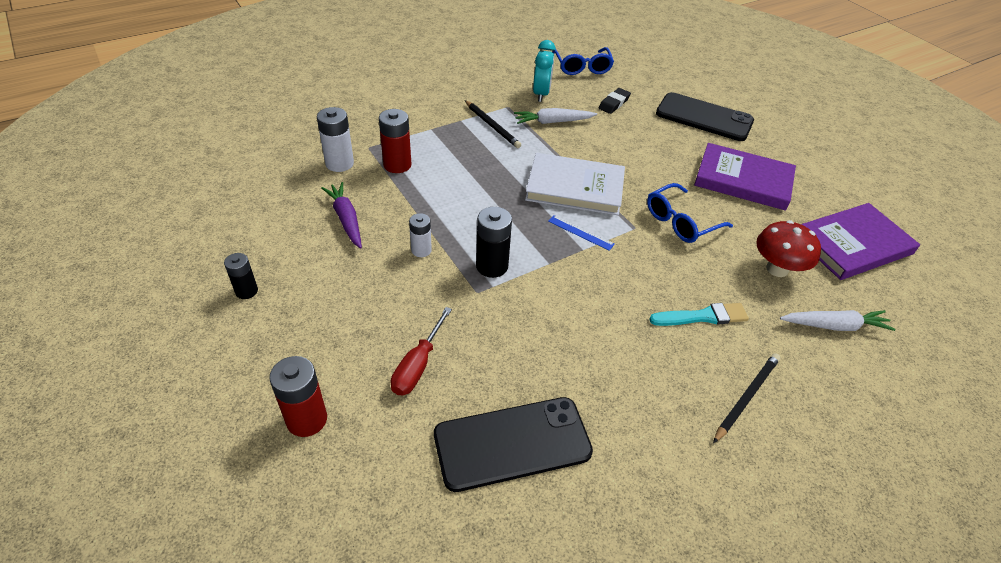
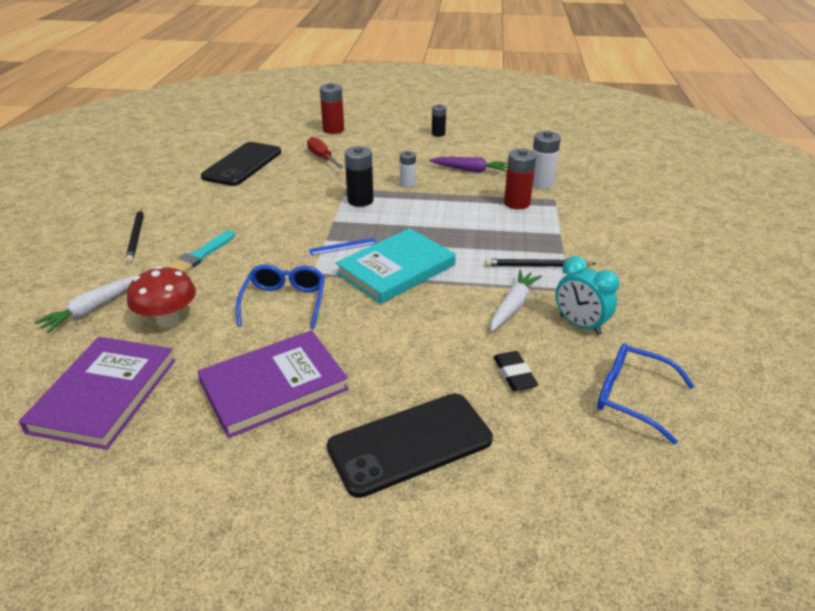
camera: 130 degrees right, 10 degrees down
white book [525,153,625,215] -> turquoise book [336,228,456,304]

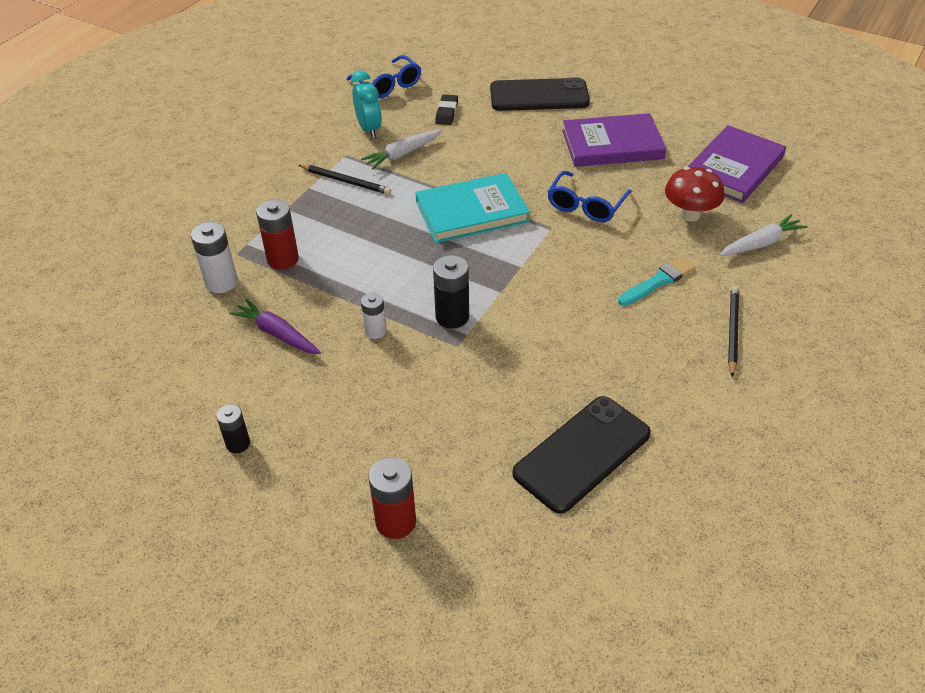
camera: 155 degrees left, 10 degrees up
red screwdriver [307,137,344,169] -> none
blue ruler [309,238,376,255] -> none

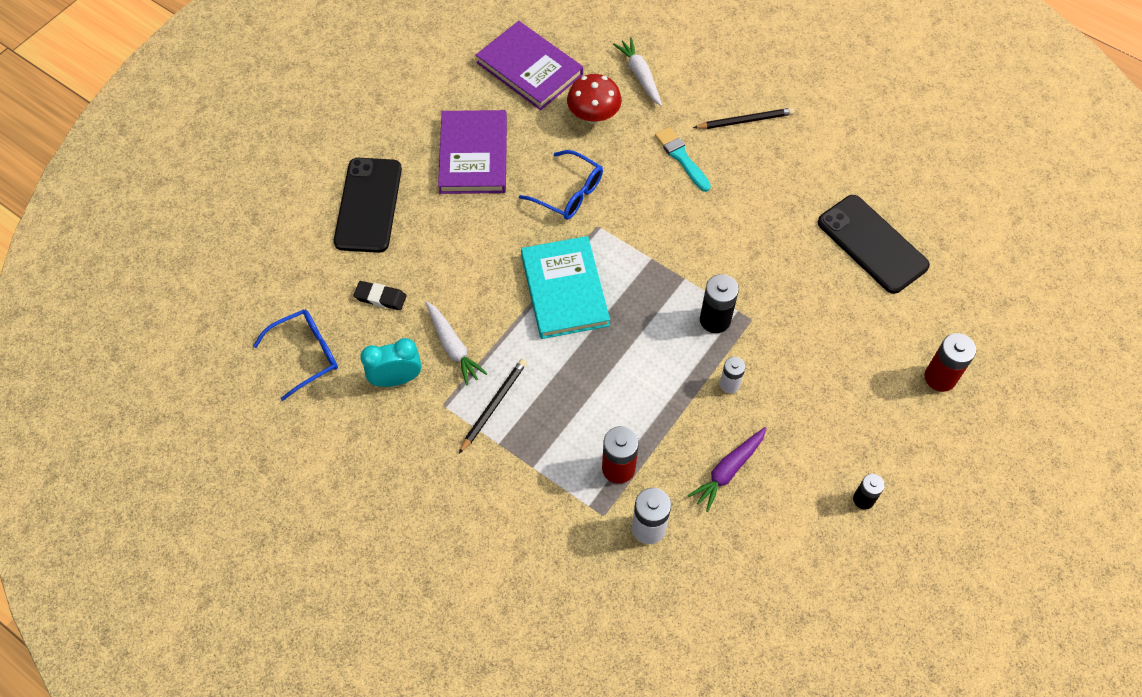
camera: 85 degrees left, 15 degrees up
black pencil [728,285,739,377] -> black pencil turned 150 degrees clockwise [693,108,794,129]

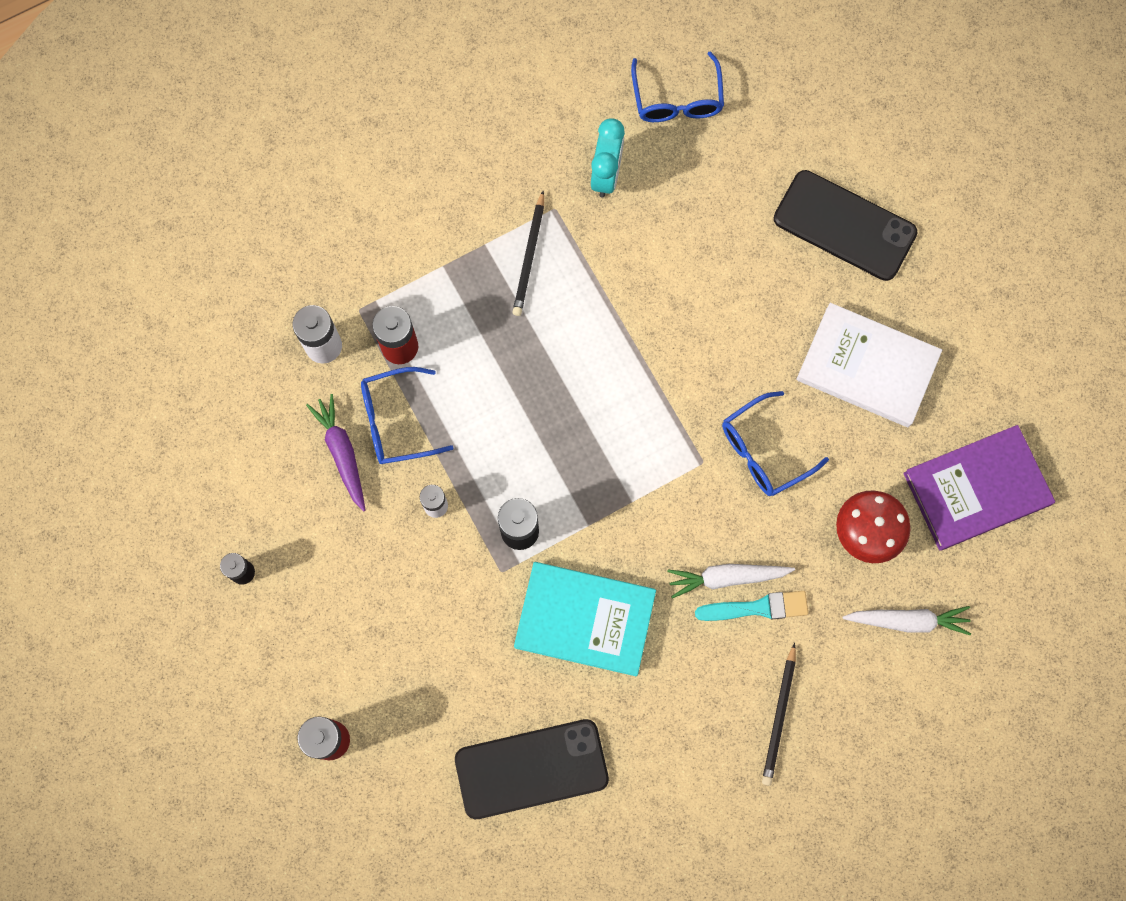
camera: 115 degrees right, 15 degrees up
black eraser [354,281,406,310] -> none
white carrot [425,301,488,386] -> white carrot moved to [667,564,795,598]
purple book [438,110,507,194] -> white book [796,303,942,427]
black pencil [459,359,527,454] -> black pencil turned 45 degrees clockwise [512,190,544,316]
turquoise book [521,236,610,339] -> turquoise book moved to [514,562,656,676]
none -> blue glasses [361,367,453,464]

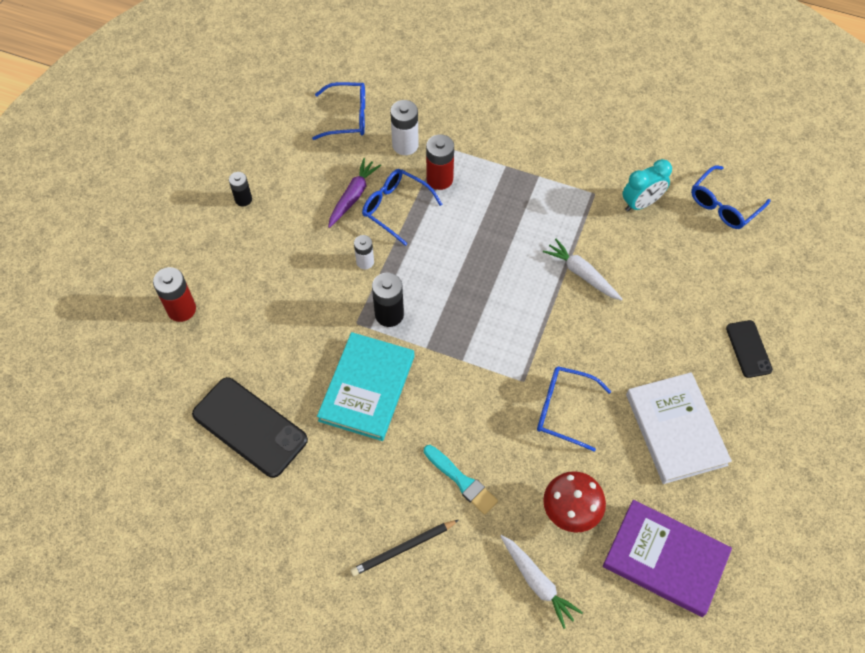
camera: 50 degrees right, 15 degrees down
black pencil [512,190,544,316] -> none
turquoise book [514,562,656,676] -> turquoise book turned 45 degrees clockwise [317,332,414,441]
white carrot [667,564,795,598] -> white carrot moved to [543,239,623,301]
black phone [774,170,918,281] -> black phone [726,320,773,378], size x0.55
none -> blue glasses [312,82,365,140]

